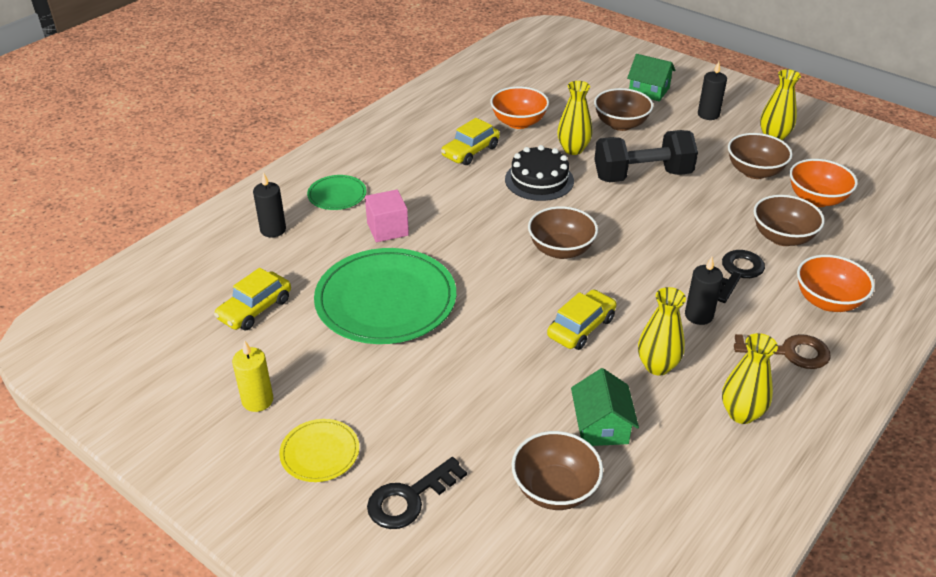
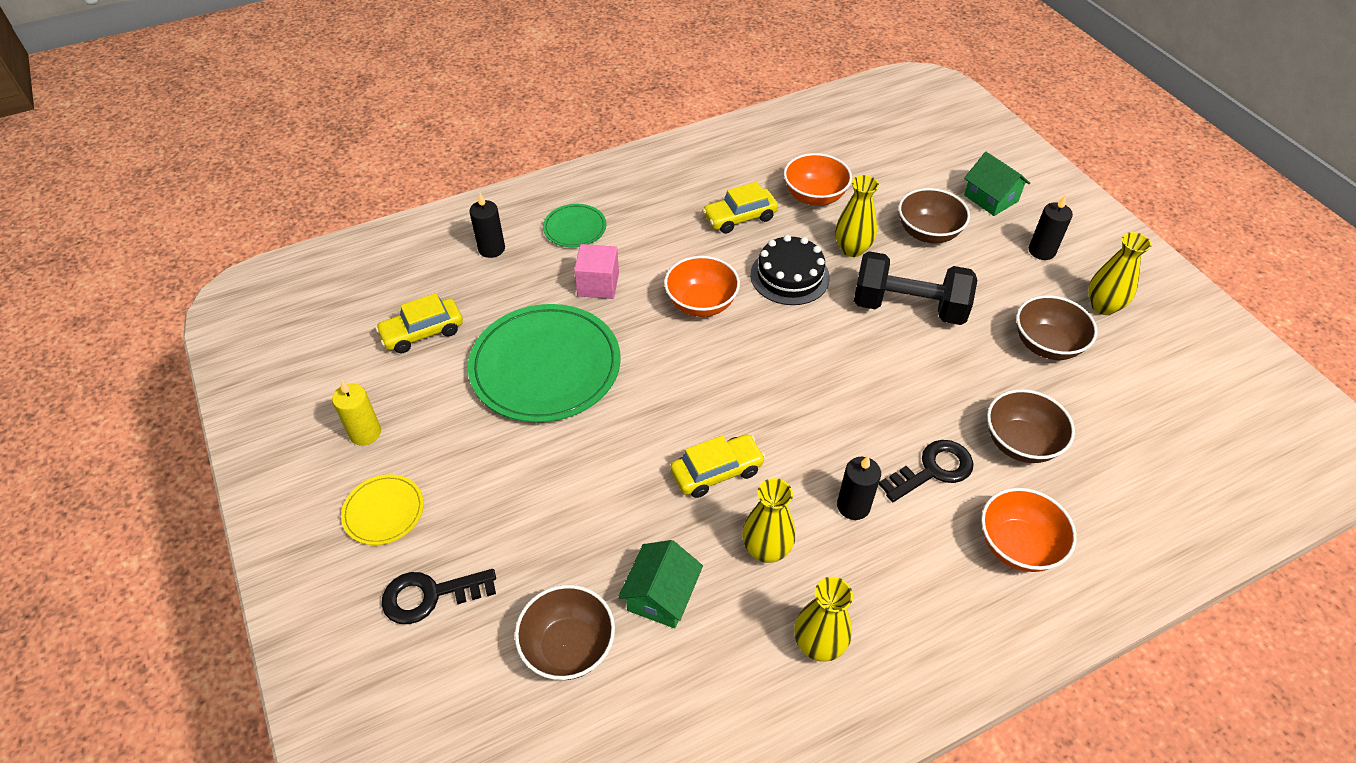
camera: 25 degrees right, 10 degrees up
brown bowl [528,206,598,259] -> none
brown key [734,334,830,369] -> none
orange bowl [790,159,858,207] -> orange bowl moved to [664,256,740,317]

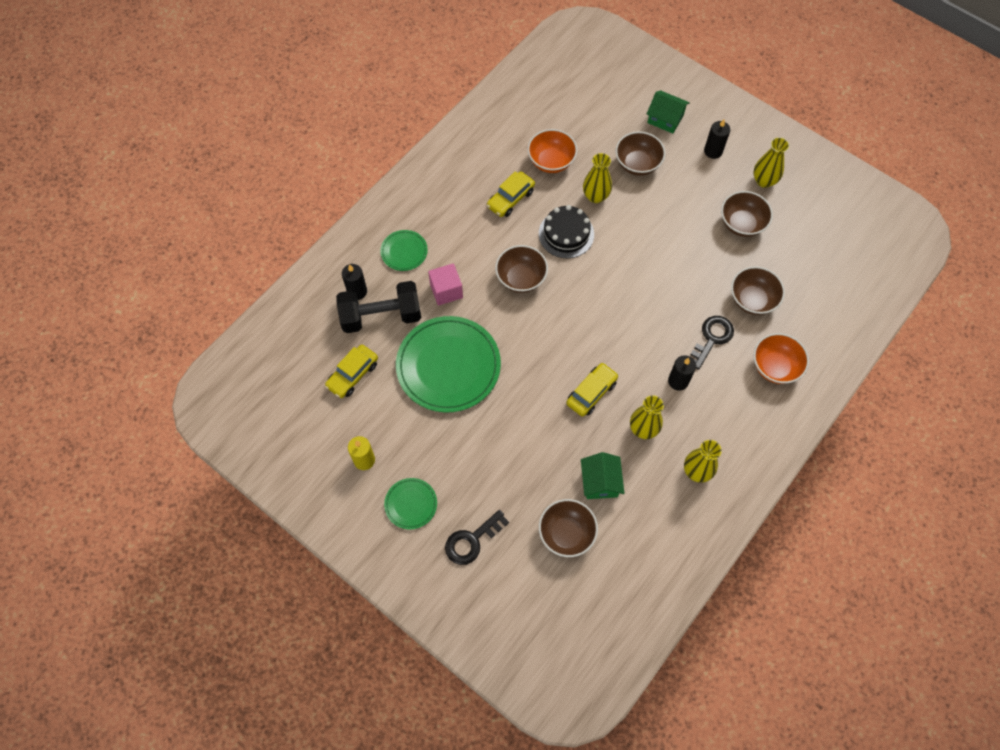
camera: 25 degrees left, 15 degrees up
yellow plate [341,474,424,545] -> green plate [384,478,437,530]
orange bowl [664,256,740,317] -> brown bowl [495,245,548,293]
black dumbbell [854,251,977,325] -> black dumbbell moved to [336,281,421,333]

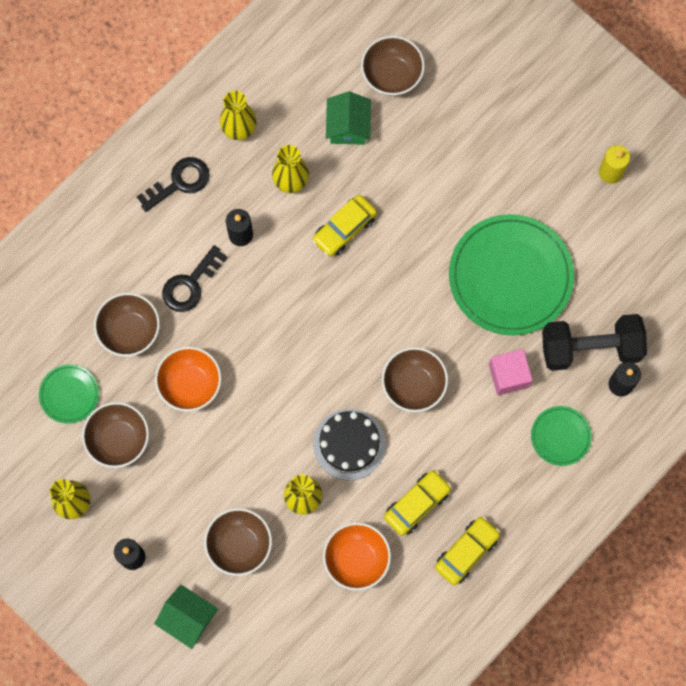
camera: 175 degrees left, 10 degrees up
yellow car [325,345,378,398] -> yellow car moved to [435,516,500,585]
green plate [384,478,437,530] -> green plate moved to [39,364,99,424]
black key [445,510,509,565] -> black key moved to [137,157,209,212]
orange bowl [754,333,809,384] -> orange bowl moved to [155,347,221,412]

